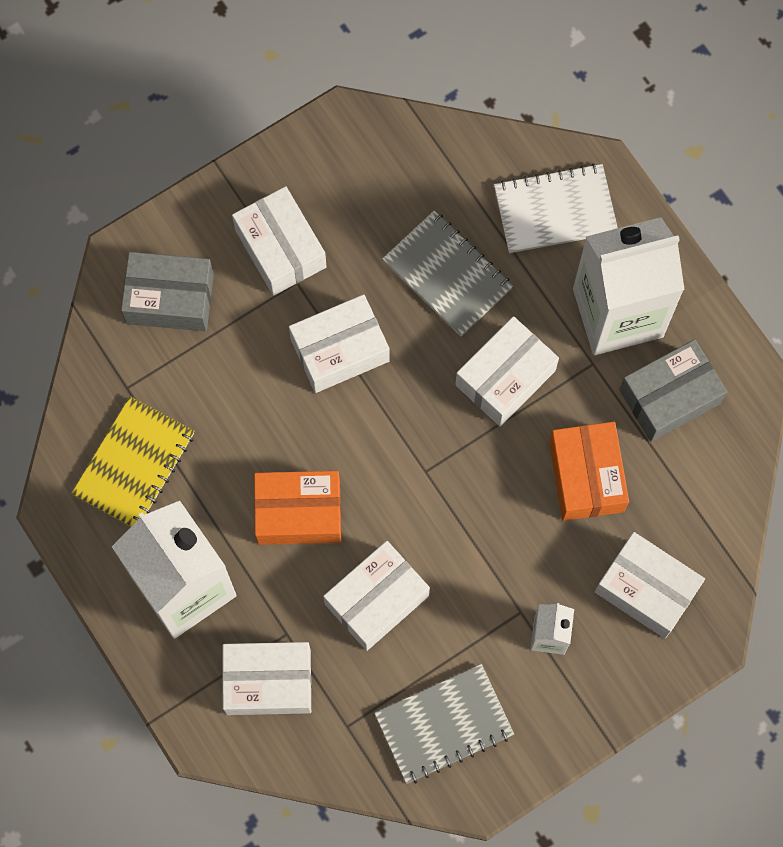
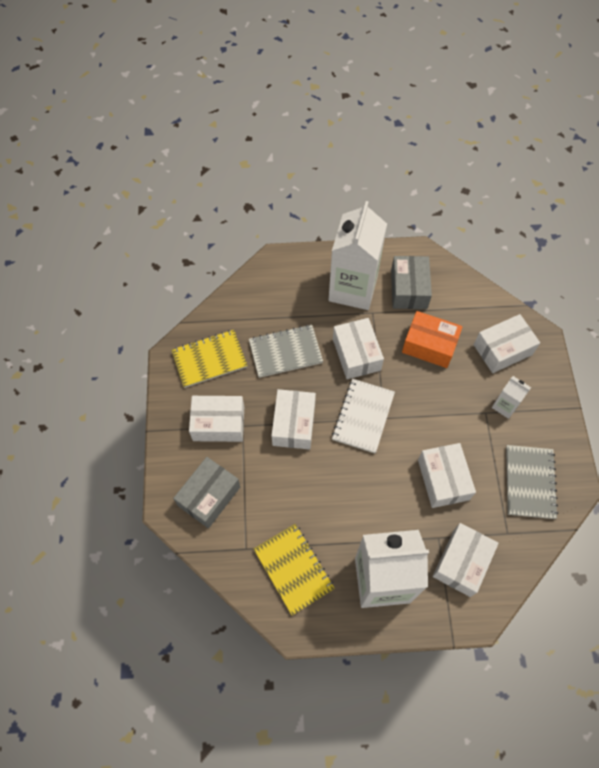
camera: 60 degrees left, 10 degrees down
orange box [254,471,341,545] -> none
white notebook [494,163,618,253] -> white notebook moved to [332,379,395,453]
none -> yellow notebook [171,330,248,388]

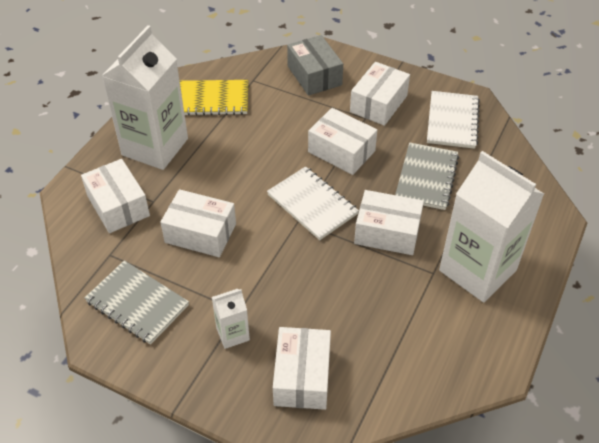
camera: 120 degrees right, 15 degrees down
yellow notebook [171,330,248,388] -> white notebook [427,91,480,149]
grey box [391,256,432,309] -> none
orange box [402,311,463,368] -> none

